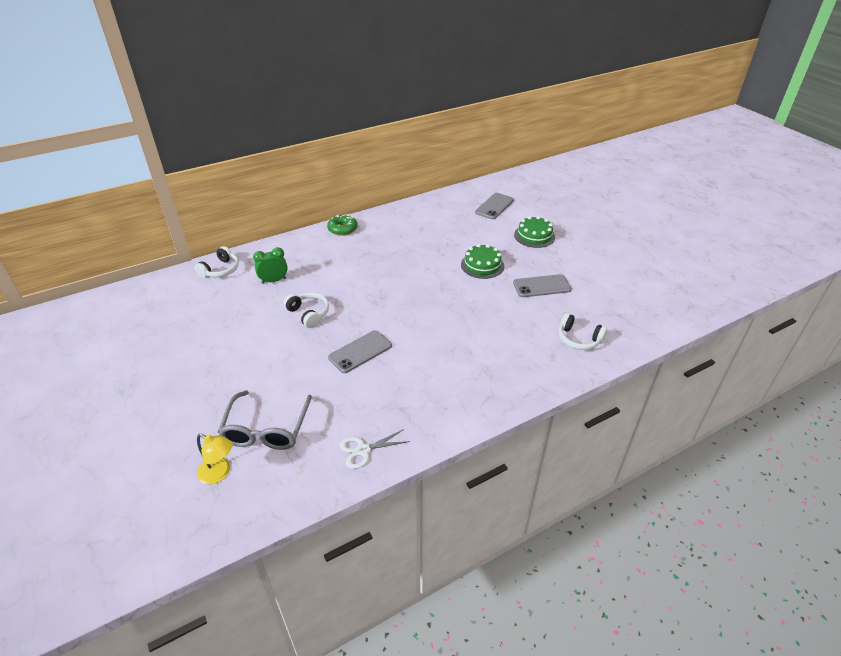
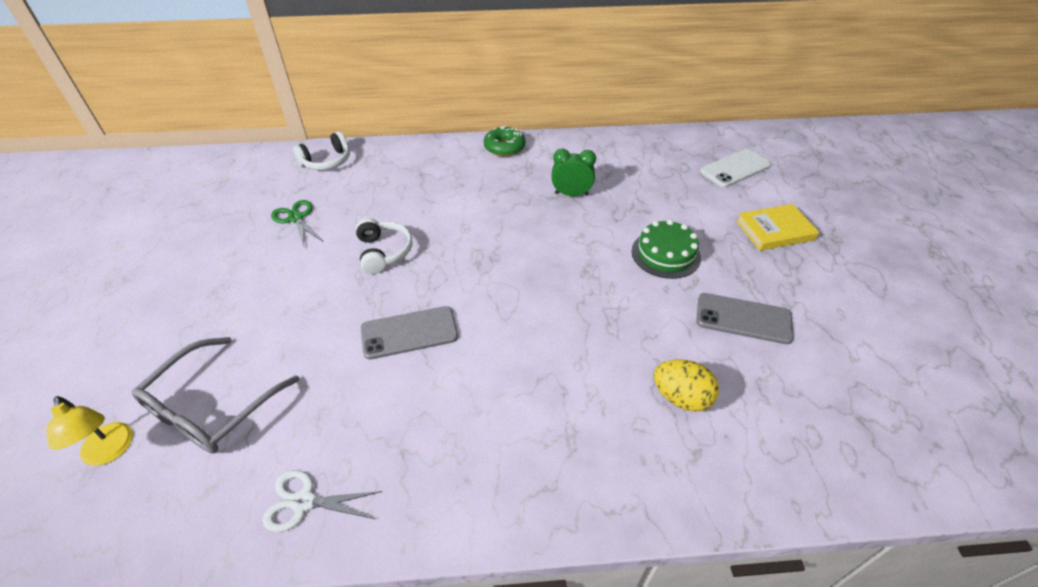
camera: 25 degrees right, 5 degrees up
green clock [253,247,288,284] -> green clock moved to [551,149,596,196]
grey phone [475,193,514,219] -> white phone [700,149,771,188]
green cake [514,216,555,248] -> yellow book [736,204,819,251]
white headphones [559,313,607,350] -> none
none -> green scissors [271,200,323,246]
none -> yellow egg [654,359,719,412]

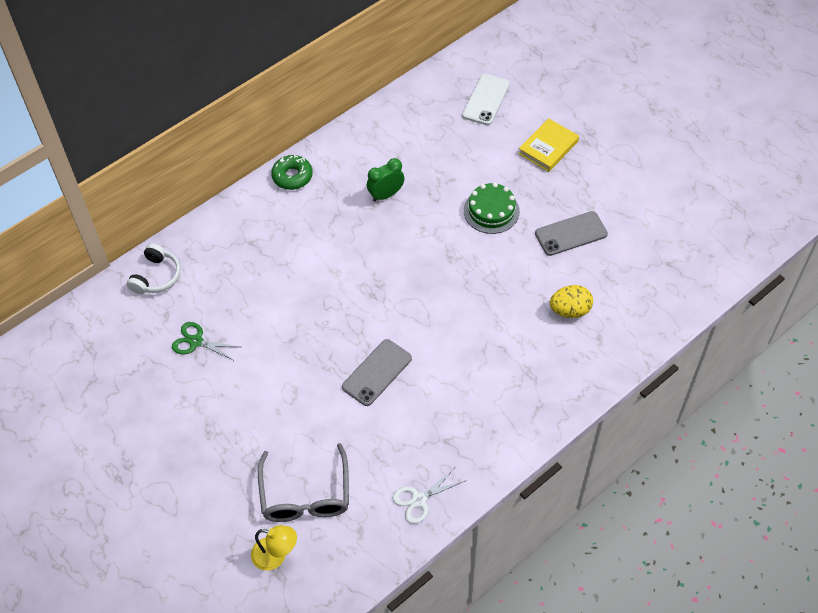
camera: 35 degrees left, 10 degrees up
white headphones [355,218,412,274] -> none

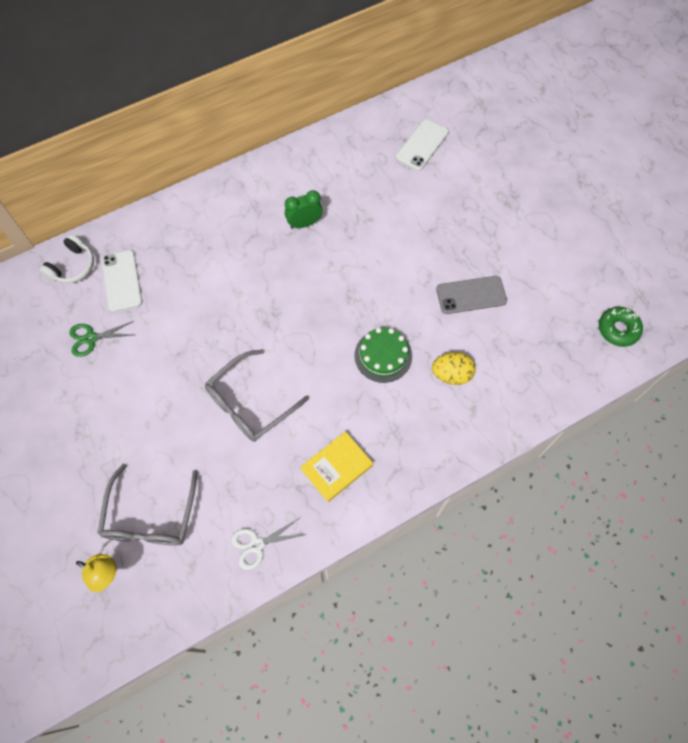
camera: 10 degrees right, 10 degrees up
green scissors [172,322,240,361] -> green scissors turned 45 degrees counterclockwise [69,321,134,357]
green donut [271,155,313,190] -> green donut moved to [599,307,643,347]
grey phone [342,339,412,406] -> grey glasses [205,349,309,442]
green cake [464,182,520,234] -> green cake moved to [355,328,412,383]
yellow book [518,118,579,172] -> yellow book moved to [301,431,373,502]
none -> white phone [102,250,142,312]

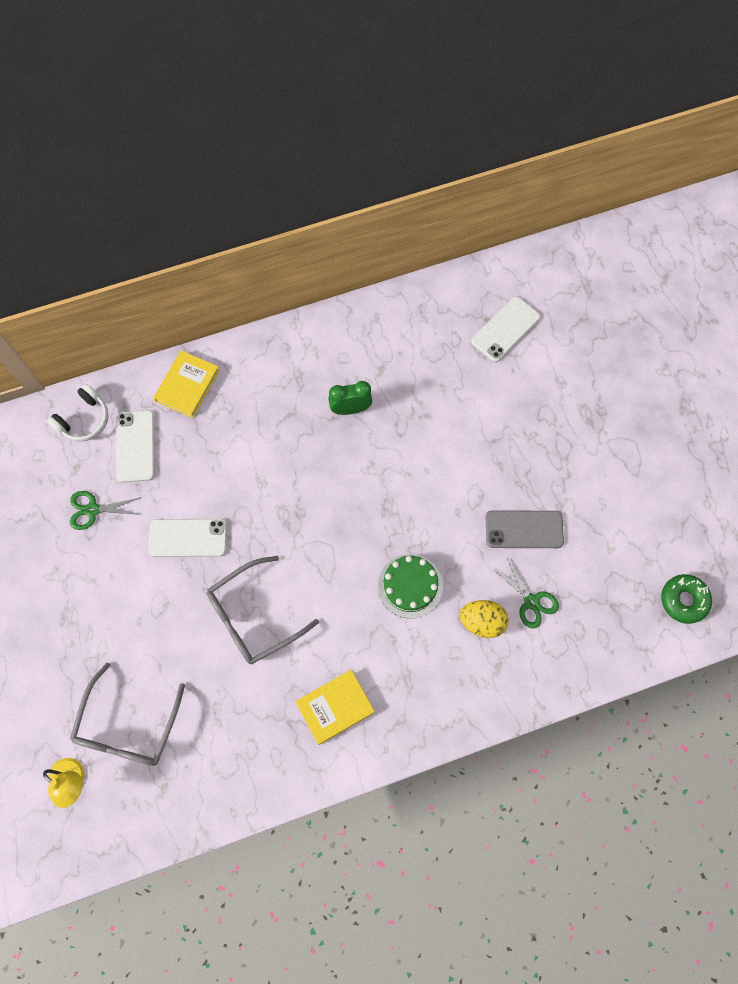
camera: 10 degrees right, 5 degrees up
white scissors [231,517,307,570] -> none
none -> white phone [148,519,227,557]
none -> yellow book [154,351,220,418]
none -> green scissors [492,558,559,629]

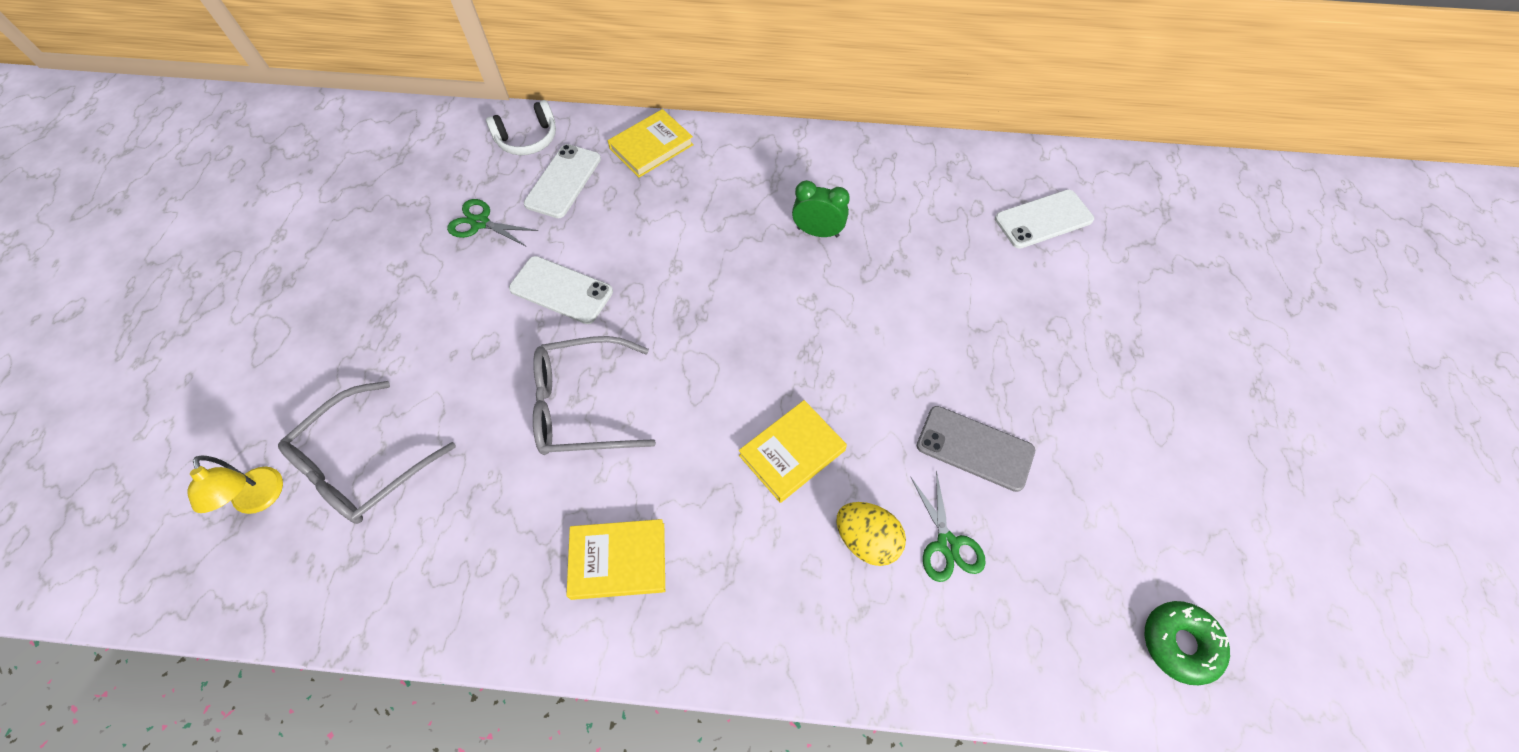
camera: 25 degrees right, 10 degrees down
green cake [378,554,443,619] -> yellow book [739,400,847,503]

